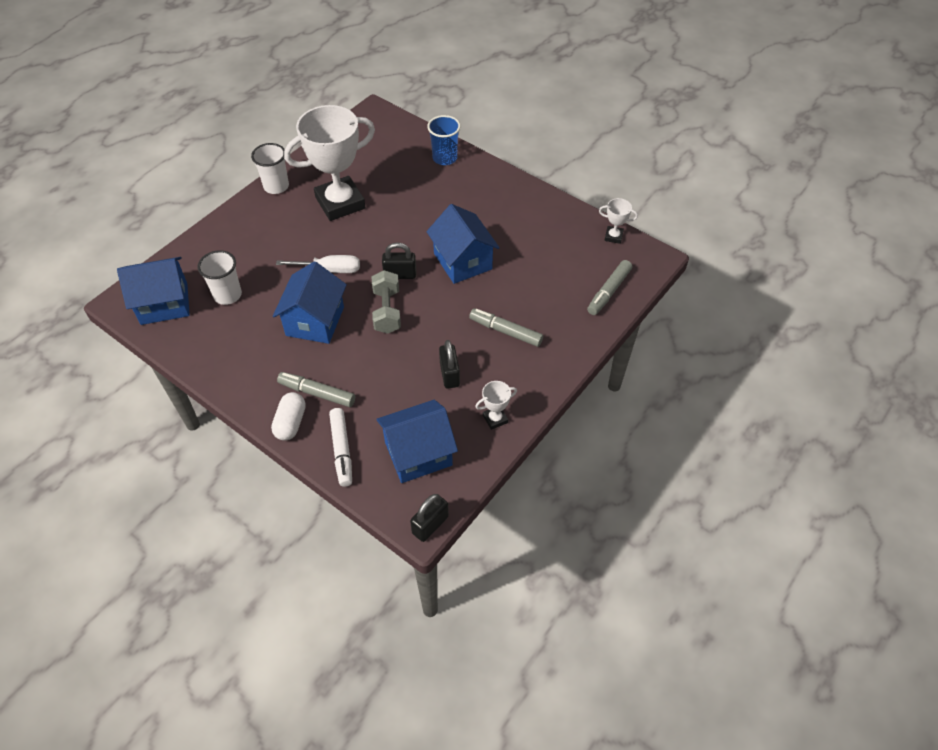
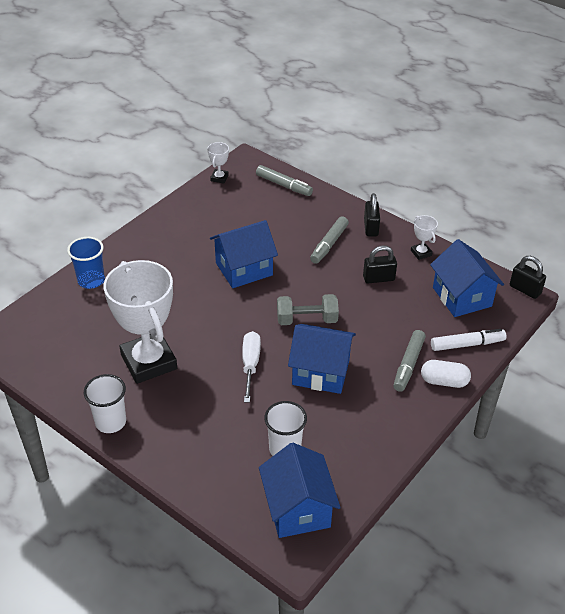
camera: 90 degrees left, 10 degrees down
black padlock [382,242,416,279] -> black padlock moved to [364,193,380,236]

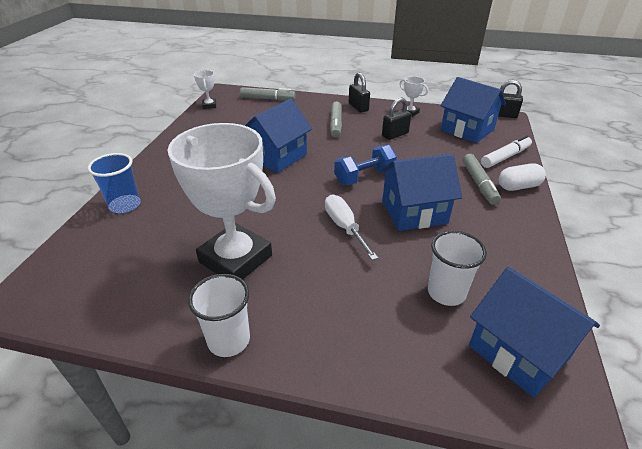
camera: 25 degrees left, 5 degrees down
grey dumbbell [277,294,339,325] -> blue dumbbell [334,145,397,185]

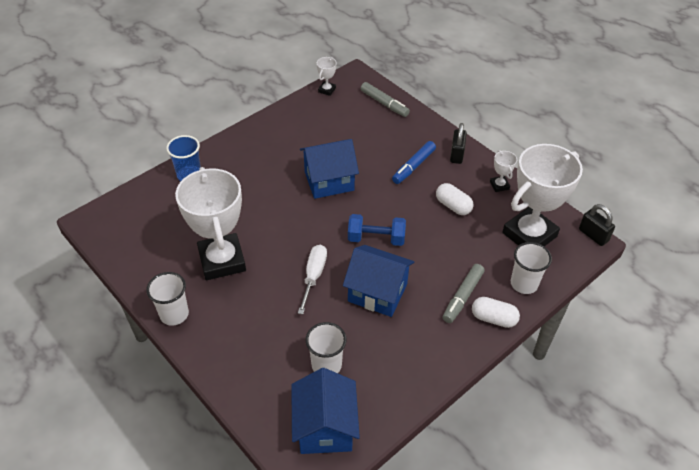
camera: 35 degrees right, 10 degrees up
grey marker [330,101,342,138] -> blue marker [392,141,436,184]
black padlock [382,98,411,140] -> white capsule [436,183,474,215]
blue house [440,77,506,143] -> white trophy [502,144,583,246]
white marker [481,135,532,168] -> white cup [511,242,552,294]

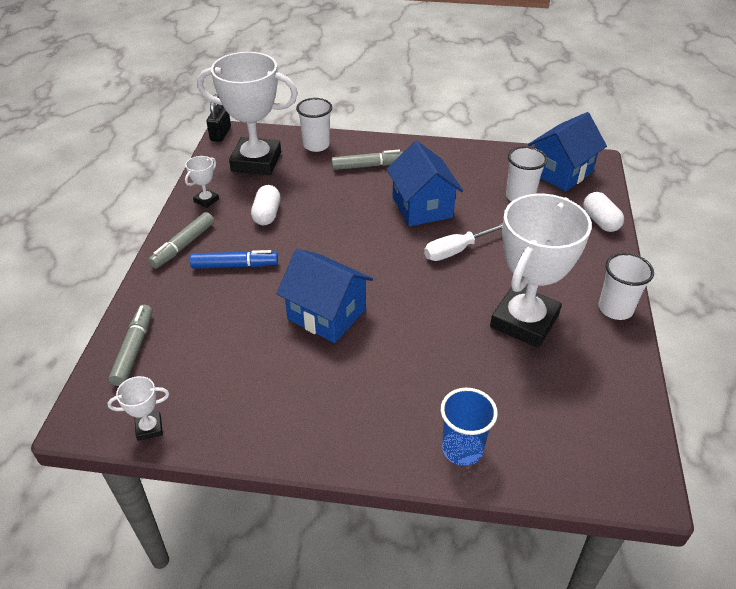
camera: 130 degrees left, 5 degrees down
blue dumbbell [348,214,406,246] -> none
black padlock [450,123,467,164] -> grey marker [148,212,214,269]
white capsule [472,297,520,328] -> white capsule moved to [583,192,624,232]

